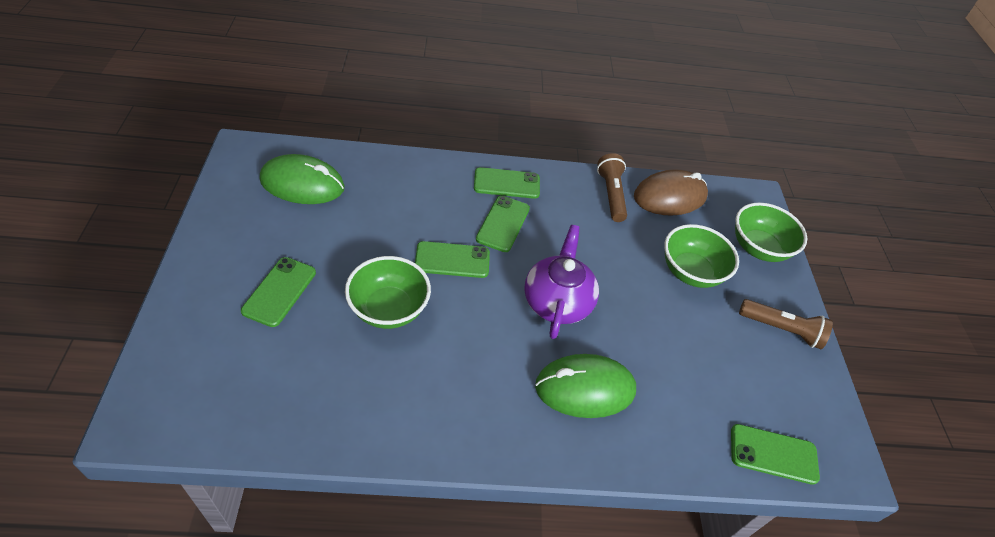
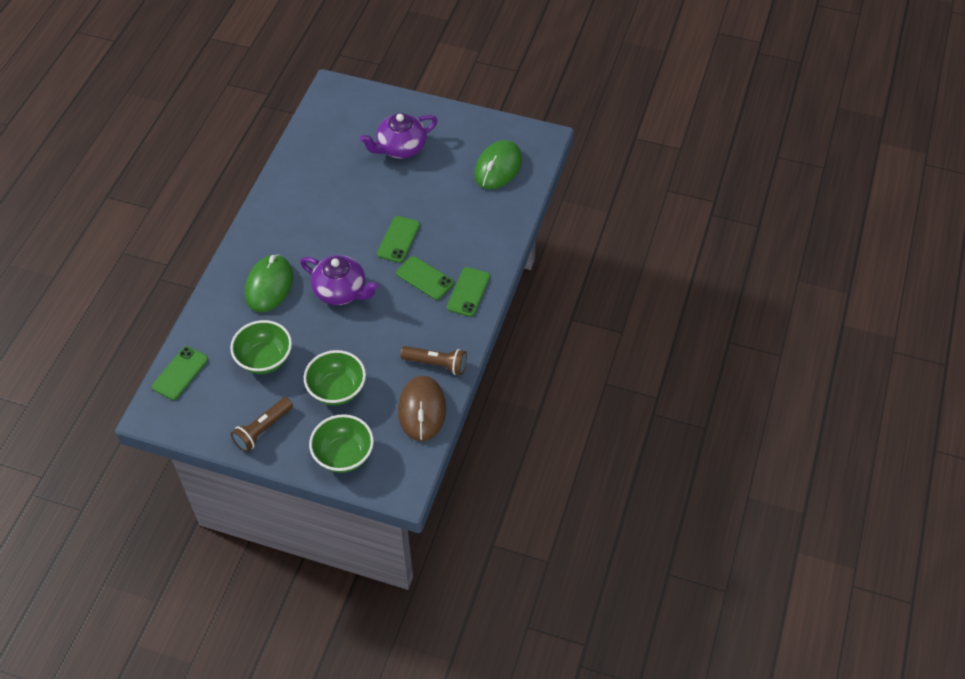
camera: 115 degrees right, 5 degrees up
green phone [241,257,316,327] -> purple teapot [360,113,438,158]
green bowl [345,256,431,329] -> green bowl moved to [230,320,292,374]

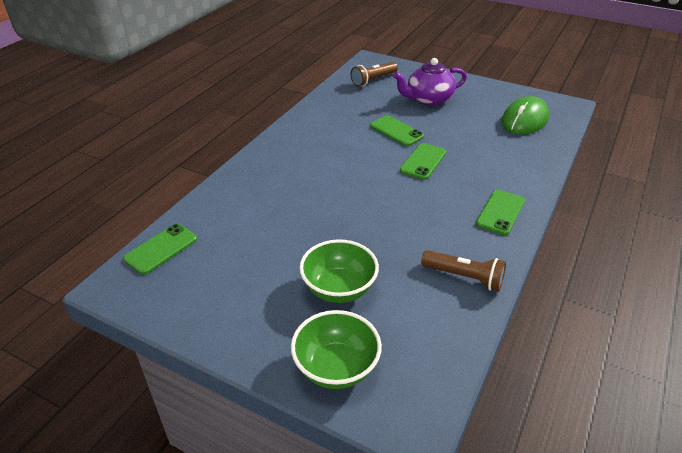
camera: 10 degrees right, 15 degrees down
green bowl [230,320,292,374] -> none
brown flashlight [231,397,293,452] -> brown flashlight moved to [351,62,398,87]
green mouse [245,254,293,312] -> none
purple teapot [300,255,379,305] -> none
green phone [396,256,454,300] -> green phone moved to [370,115,424,146]
brown mouse [398,376,446,441] -> none

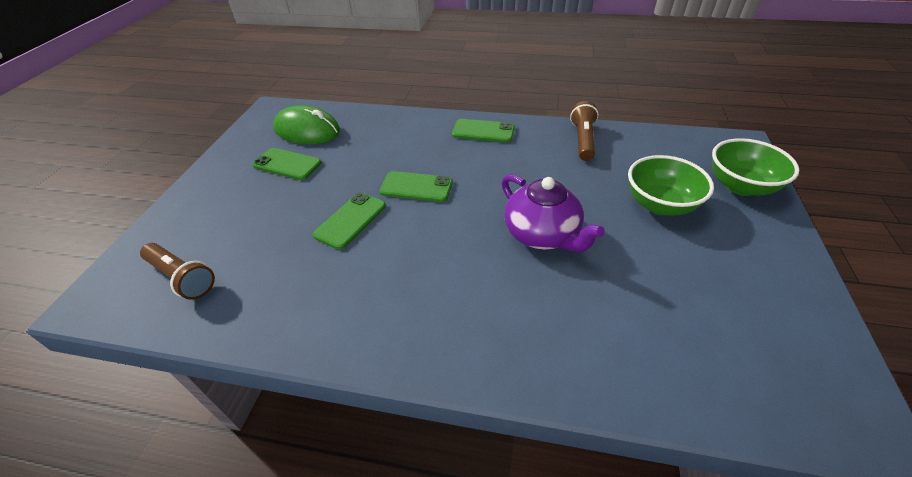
camera: 105 degrees left, 5 degrees up
green phone [123,224,197,275] -> green phone moved to [252,148,321,180]
purple teapot [393,58,467,106] -> purple teapot moved to [501,174,605,252]

